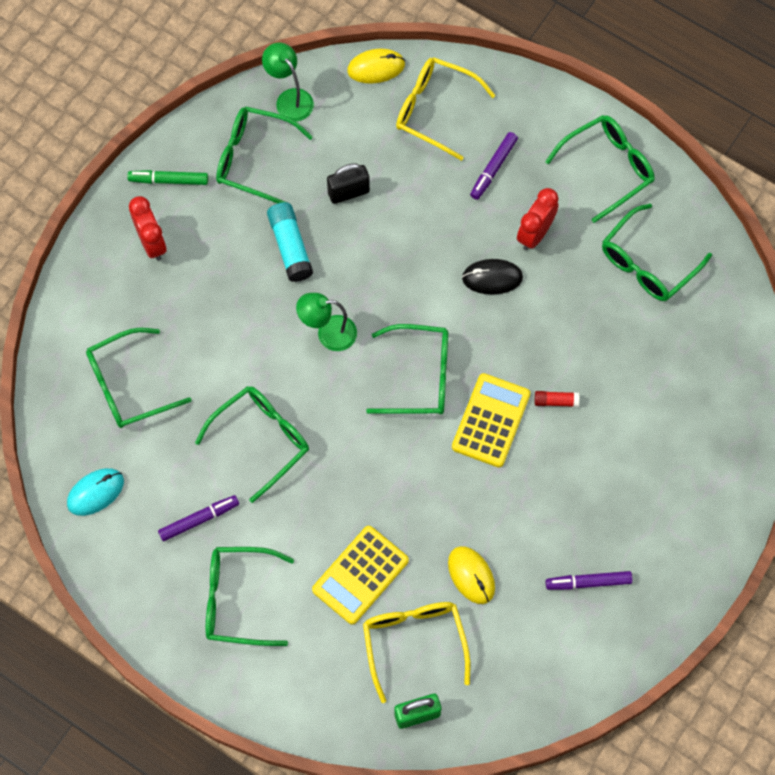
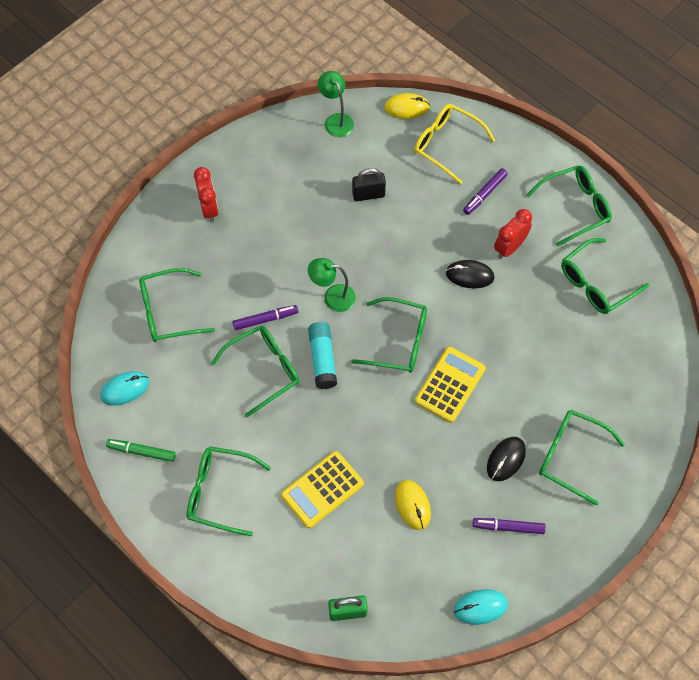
camera: 10 degrees right, 5 degrees down
green marker [127,170,208,185] -> green marker moved to [106,439,176,462]
purple marker [158,495,239,541] -> purple marker moved to [233,305,298,330]
green glasses [216,107,313,204] -> green glasses moved to [539,410,625,506]
turquoise glue stick [267,202,313,282] -> turquoise glue stick moved to [308,322,337,389]
yellow glasses [363,602,470,703] -> none
red glue stick [535,391,579,407] -> none
none -> turquoise mouse [454,589,508,625]
none -> black mouse [487,437,526,481]

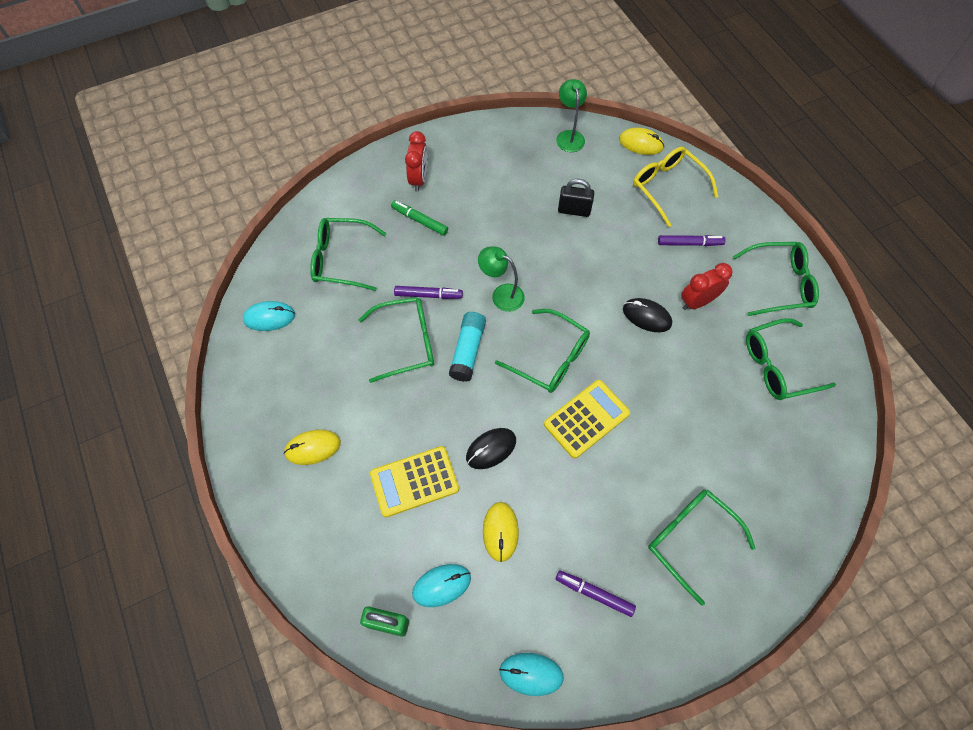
camera: 20 degrees right, 0 degrees up
green marker [106,439,176,462] -> green marker moved to [391,200,448,236]
green glasses [187,446,271,536] -> yellow mouse [284,430,341,465]
purple marker [463,168,508,215] -> purple marker turned 150 degrees counterclockwise [658,235,726,246]
black mouse [487,437,526,481] -> black mouse moved to [466,428,516,469]
none -> turquoise mouse [412,564,471,607]

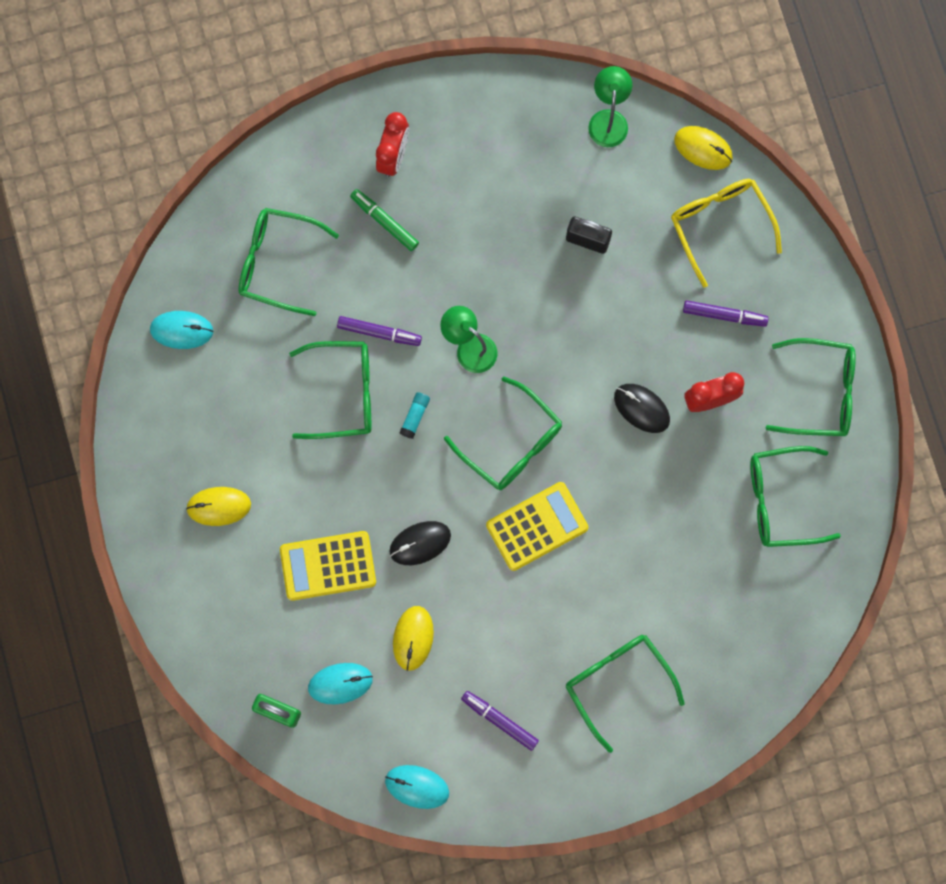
camera: 10 degrees right, 15 degrees up
turquoise glue stick [449,312,486,382] -> turquoise glue stick [399,392,430,439], size x0.55

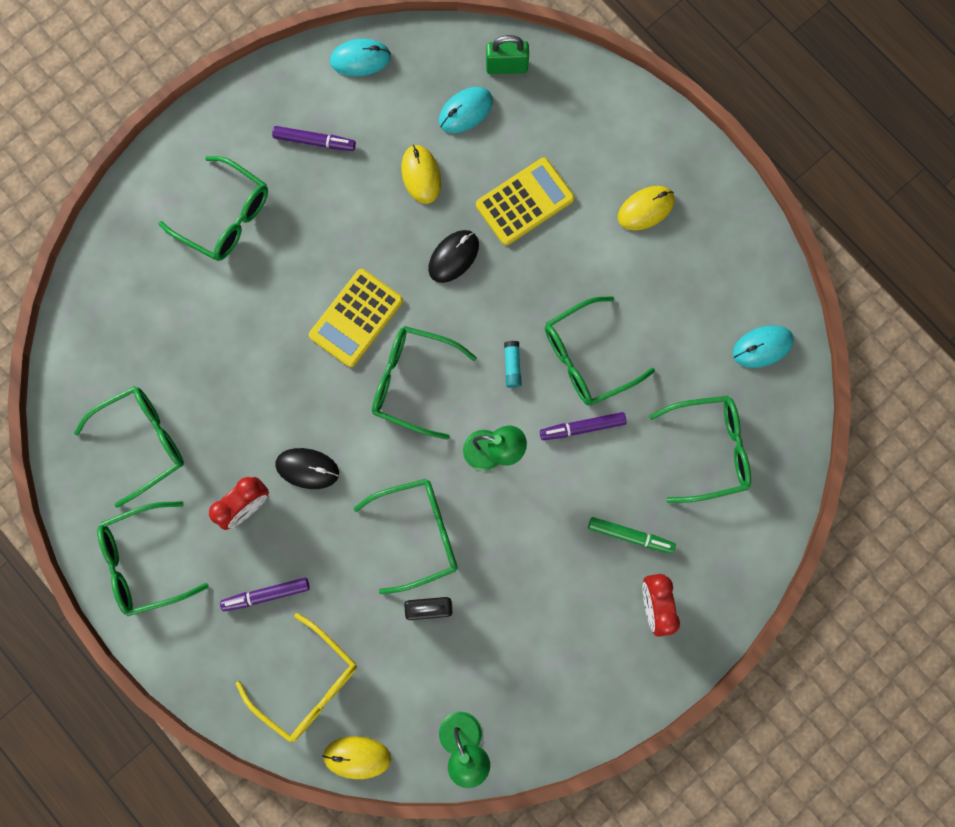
camera: 155 degrees right, 0 degrees up
none -> green glasses [353,479,457,594]

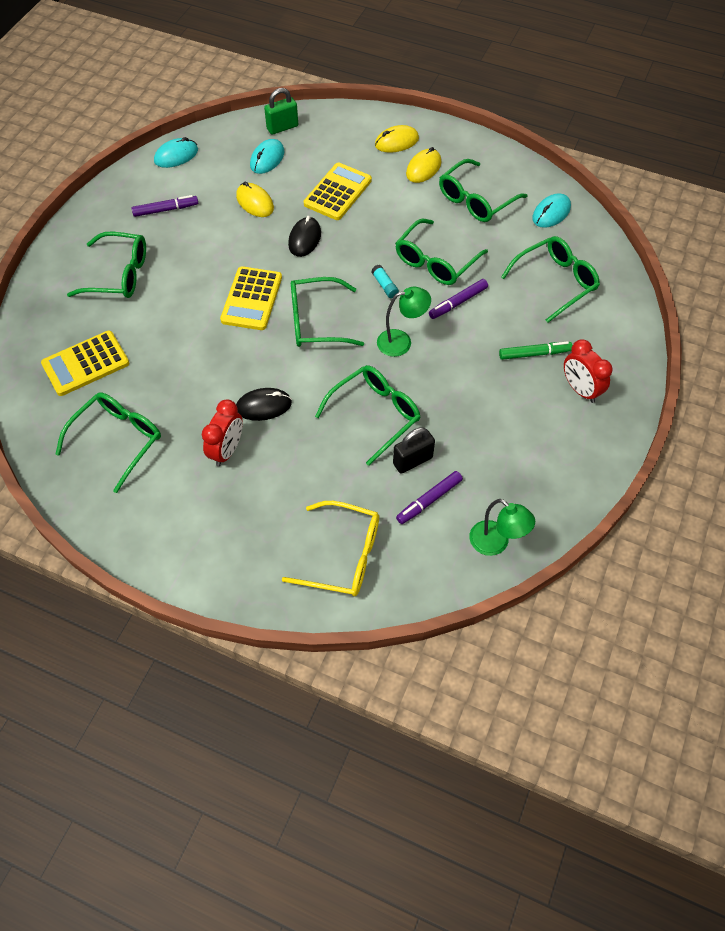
camera: 25 degrees left, 20 degrees down
green glasses [97,501,209,616] -> green glasses moved to [439,159,527,222]
purple marker [220,578,310,611] -> purple marker moved to [396,471,463,524]
yellow mouse [322,736,391,779] -> yellow mouse moved to [375,125,419,153]
none -> yellow calculator [41,331,129,396]

